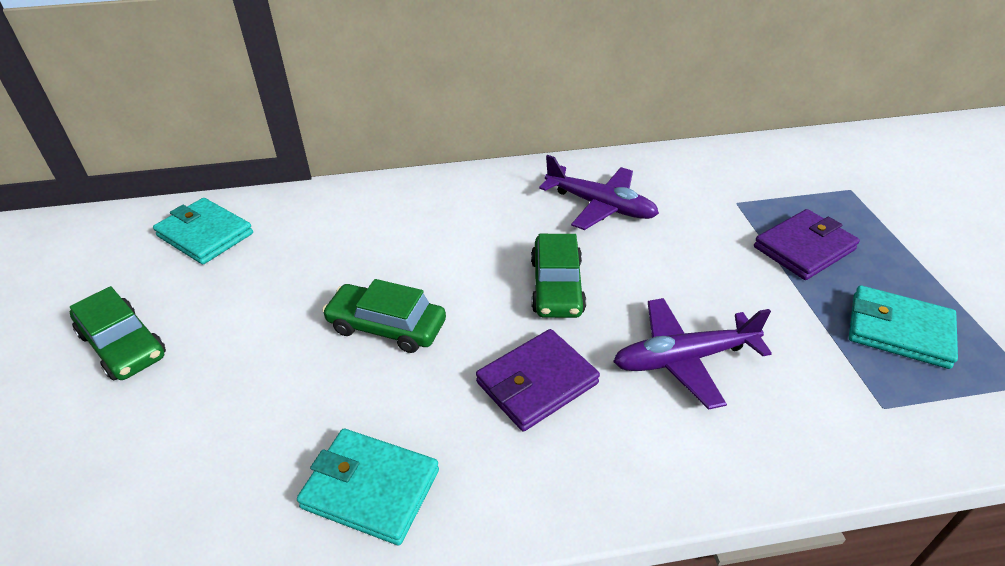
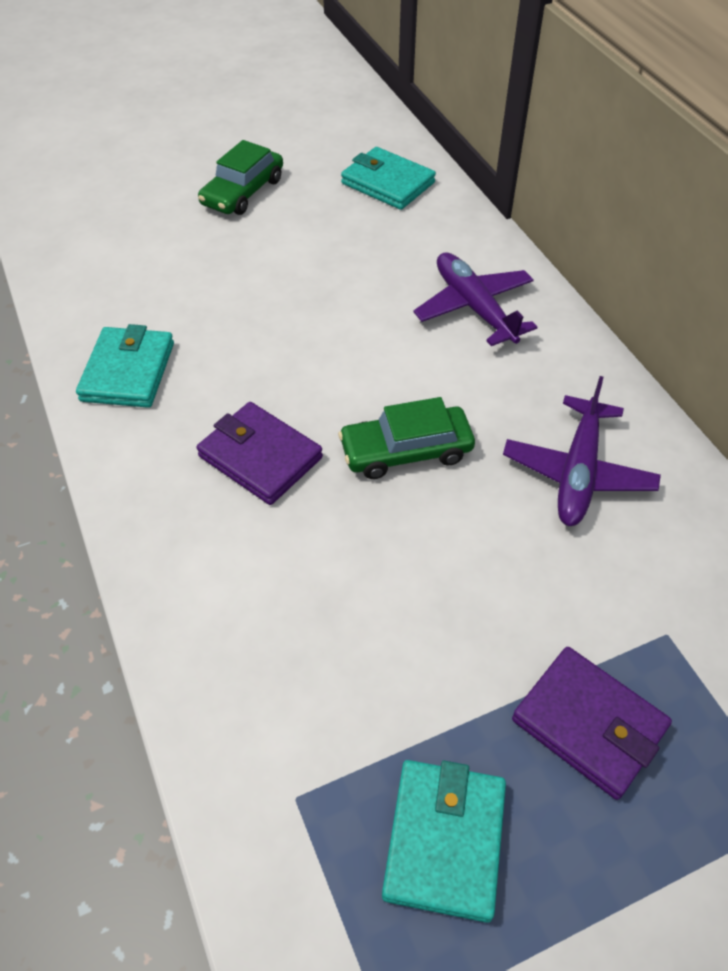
camera: 75 degrees right, 10 degrees up
turquoise wallet [153,198,253,264] -> turquoise wallet turned 75 degrees counterclockwise [341,147,436,210]
green car [322,279,446,353] -> none
purple plane [613,298,772,410] -> purple plane moved to [413,252,537,346]

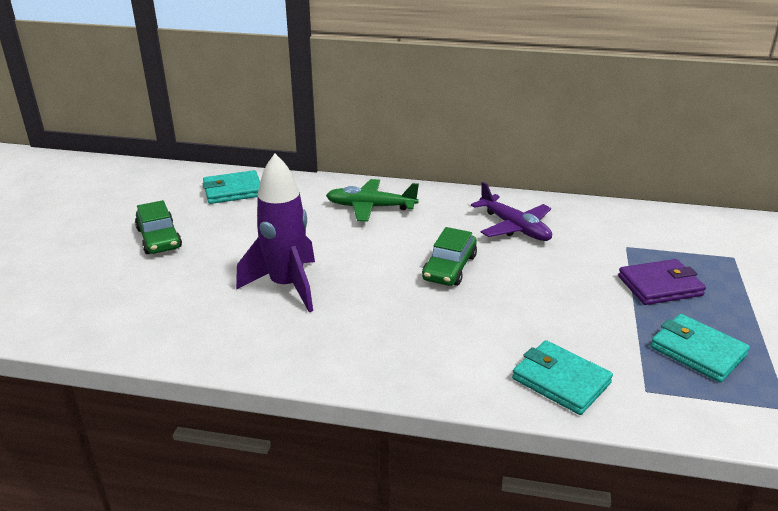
camera: 55 degrees left, 20 degrees down
turquoise wallet [76,324,174,408] -> turquoise wallet moved to [512,340,613,415]
purple wallet [197,402,323,505] -> none
purple plane [413,252,537,346] -> green plane [326,179,419,222]
none -> purple rocket [236,154,315,312]

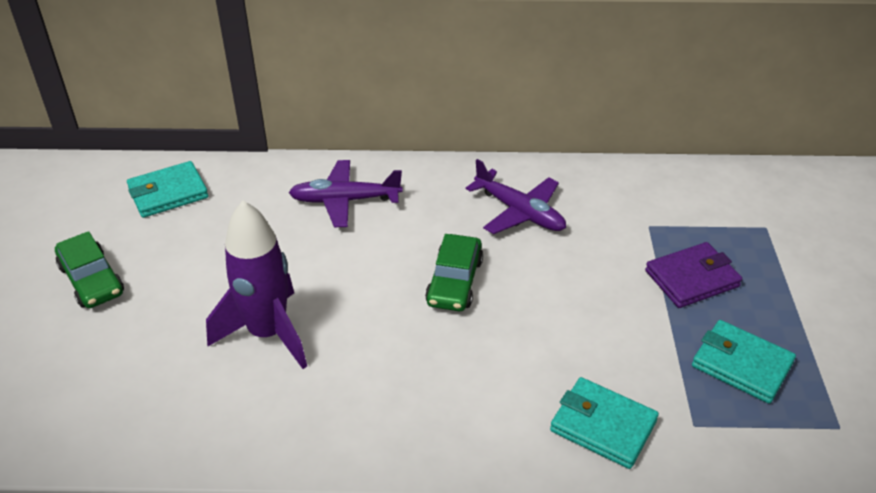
camera: 10 degrees left, 10 degrees up
green plane [326,179,419,222] -> purple plane [289,160,403,227]

